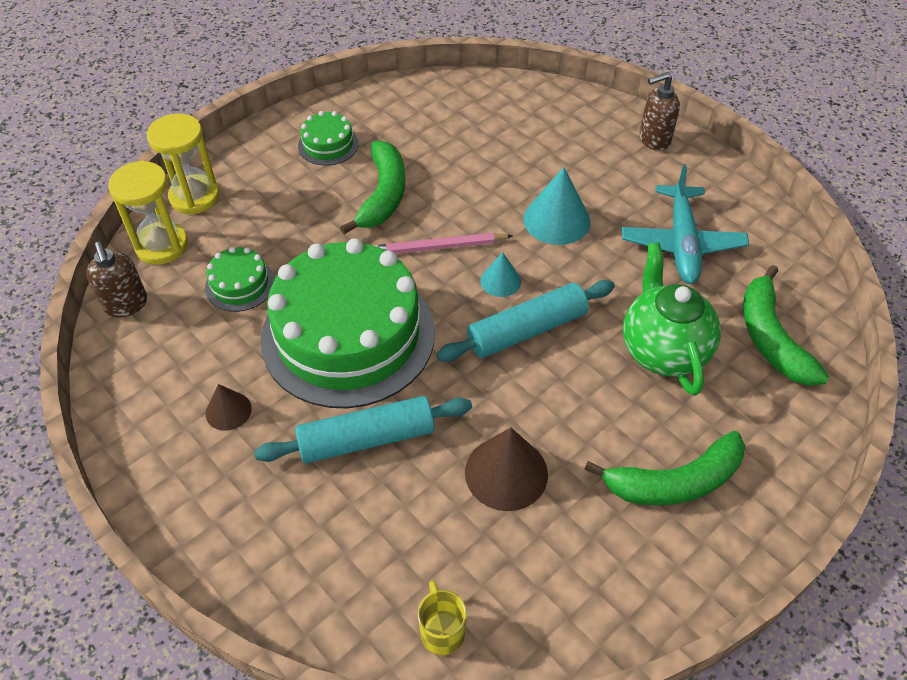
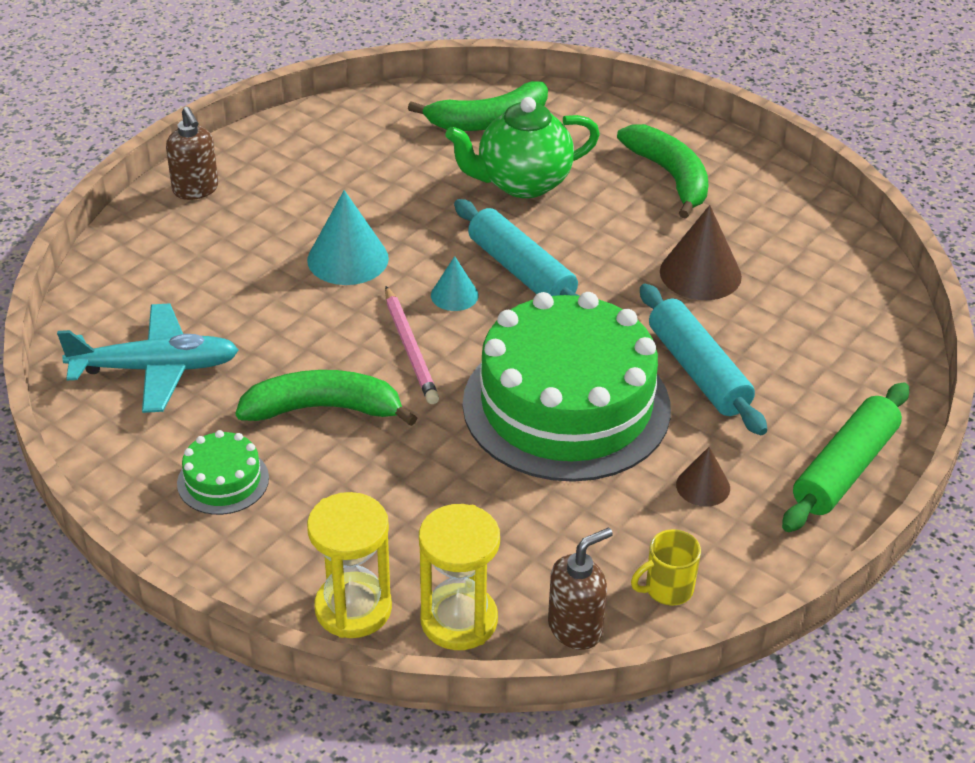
camera: 100 degrees left, 10 degrees down
green cake [205,247,275,312] -> none
yellow mug [418,580,467,655] -> yellow mug moved to [631,529,701,606]
turquoise plane [622,164,749,284] -> turquoise plane moved to [57,304,239,413]
none -> green rolling pin [782,382,909,532]

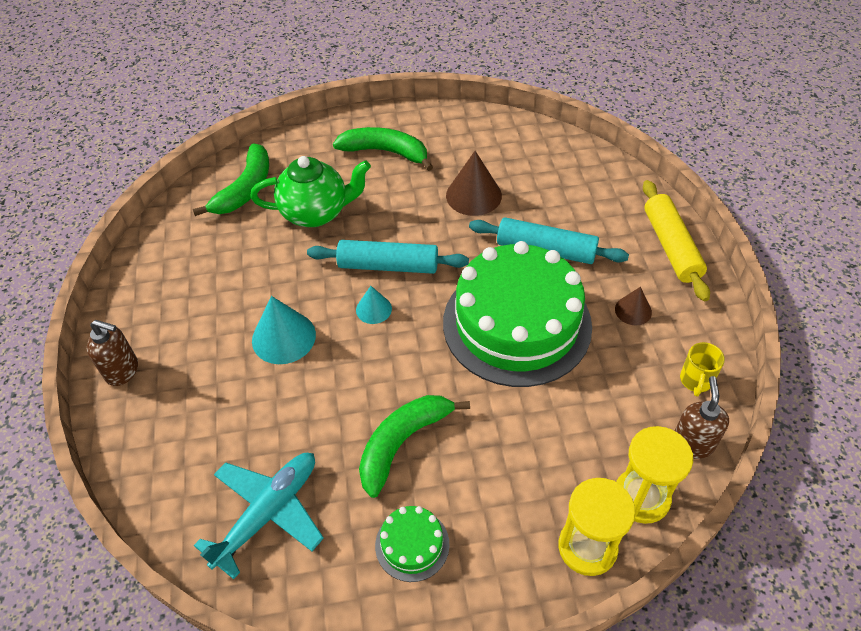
camera: 45 degrees left, 10 degrees up
pink pencil [385,286,439,404] -> none
green teapot [445,97,600,198] -> green teapot turned 120 degrees counterclockwise [250,156,371,227]
green rolling pin [782,382,909,532] -> yellow rolling pin [643,180,710,301]

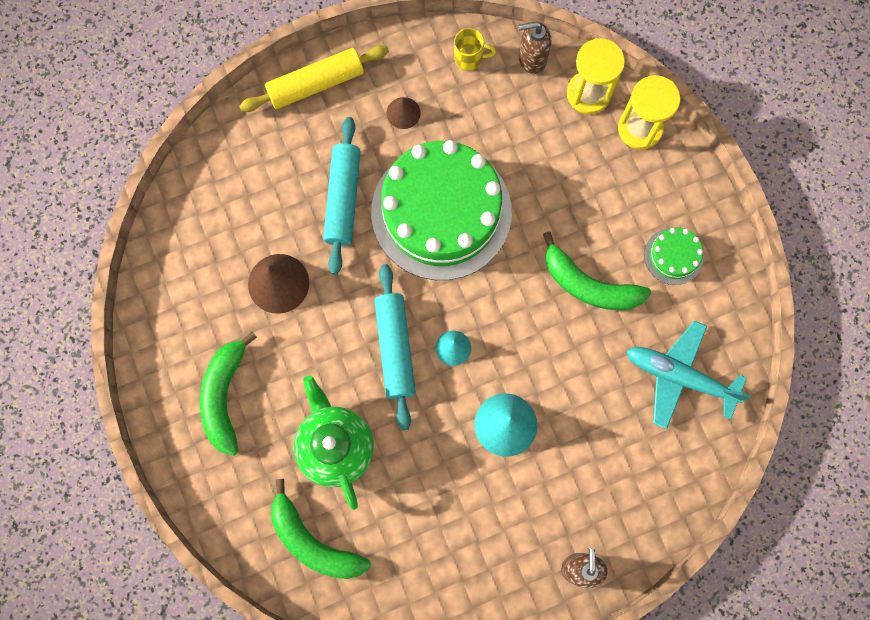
camera: 105 degrees left, 25 degrees up
green banana [193,143,269,216] -> green banana turned 150 degrees counterclockwise [271,479,371,579]

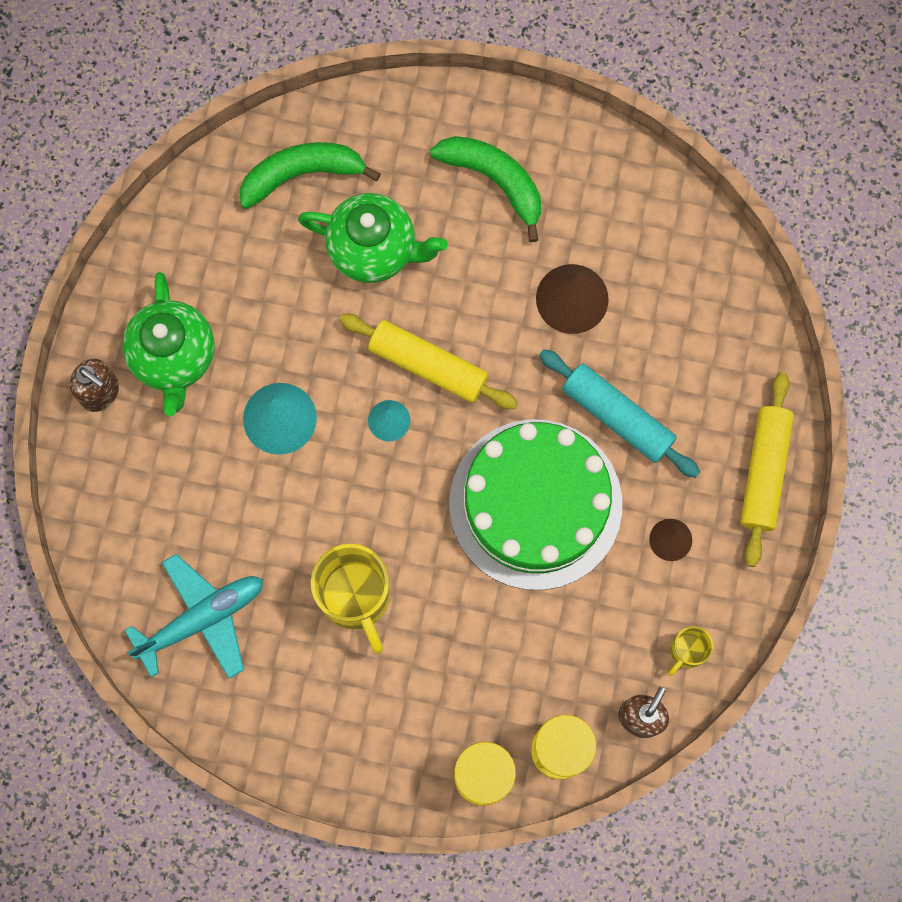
camera: 125 degrees right, 0 degrees up
turquoise rolling pin [374,264,416,430] -> yellow rolling pin [339,314,518,409]
green banana [543,232,651,310] -> yellow mug [311,544,390,654]
green cake [644,227,704,285] -> none
none -> green teapot [122,272,214,416]

